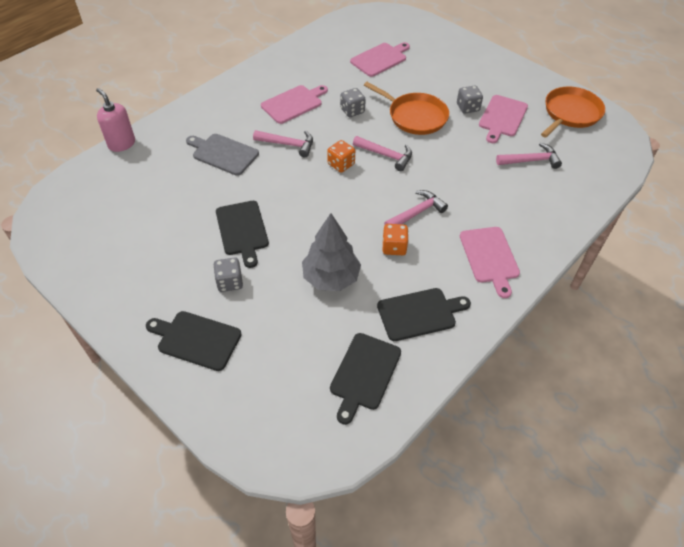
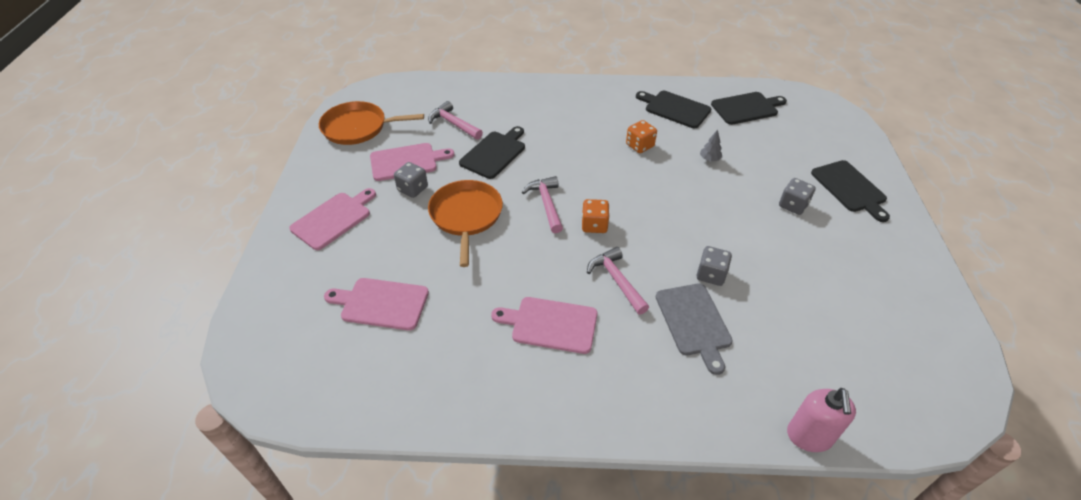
camera: 130 degrees left, 5 degrees down
black cutting board [216,201,269,268] -> black cutting board moved to [459,126,525,179]
grey tree [302,213,361,291] -> grey tree [700,130,722,161], size x0.41
grey dice [340,88,366,117] -> grey dice moved to [697,246,732,286]
pink hammer [384,190,448,224] -> none
pink cutting board [460,227,520,298] -> pink cutting board moved to [289,188,376,250]

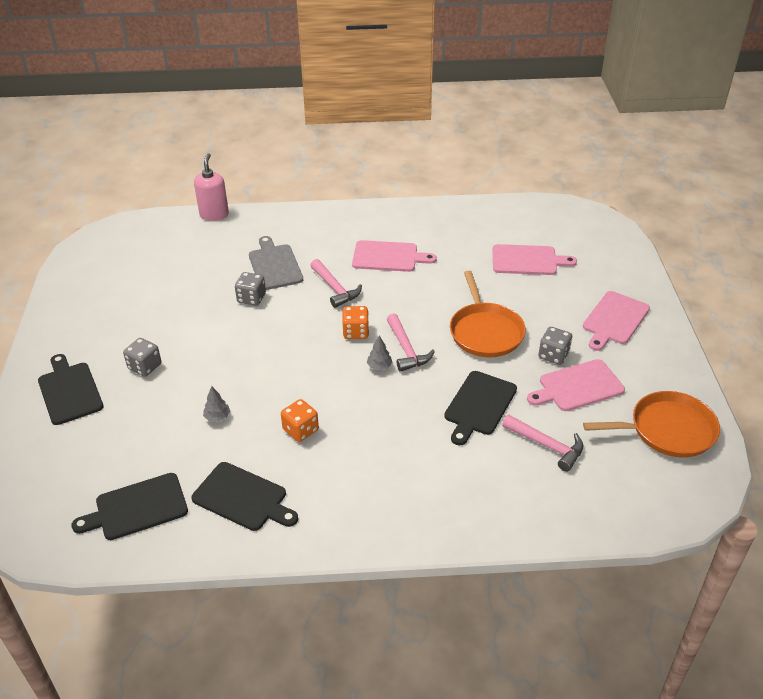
camera: 175 degrees right, 5 degrees down
none -> grey tree [367,336,392,370]

